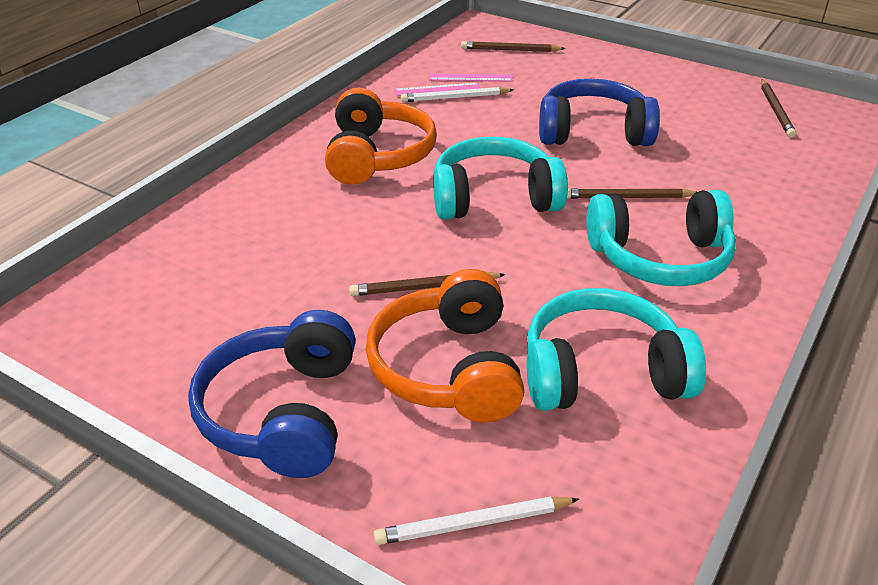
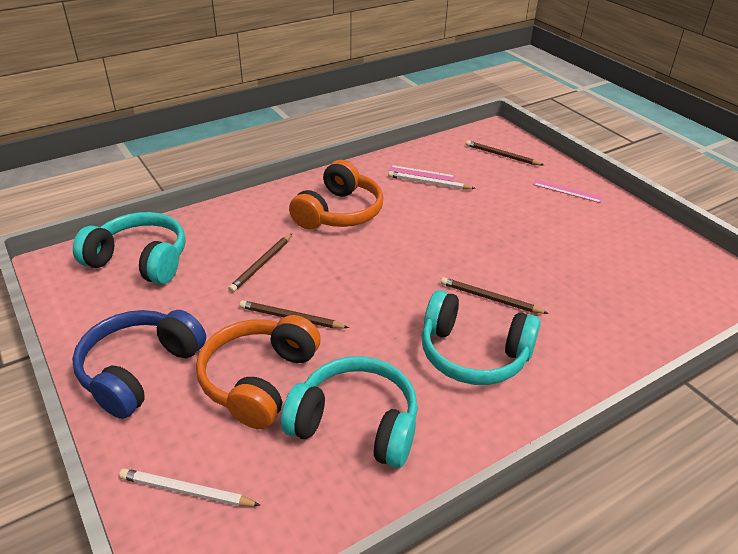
camera: 25 degrees right, 0 degrees up
pink ruler [429,73,513,82] -> pink ruler moved to [533,179,603,203]
turquoise headphones [433,137,568,220] -> turquoise headphones moved to [73,212,186,284]
blue headphones [539,79,660,146] -> none
brown pencil [761,79,796,138] -> brown pencil moved to [228,234,292,292]

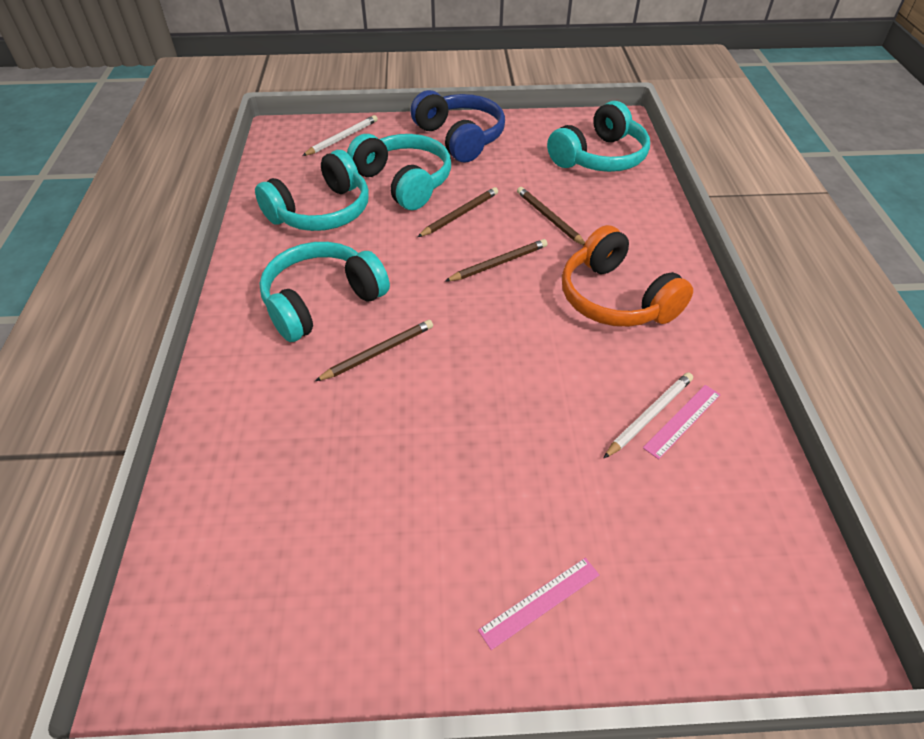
camera: 120 degrees right, 10 degrees up
orange headphones [196,315,321,429] -> turquoise headphones [347,134,451,210]
brown pencil [466,140,544,165] -> brown pencil moved to [445,239,548,282]

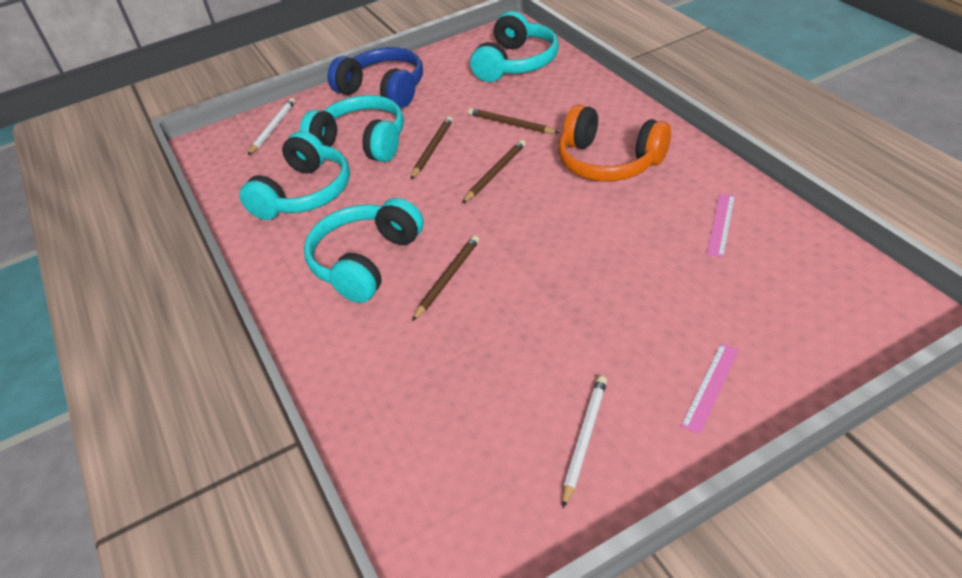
camera: 20 degrees left, 5 degrees down
white pencil [603,372,693,459] -> white pencil moved to [562,376,607,508]

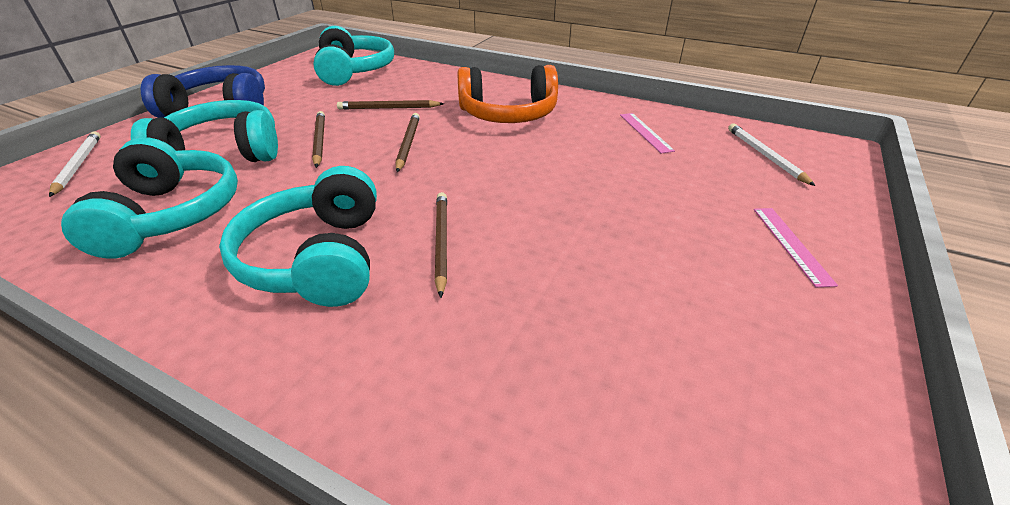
camera: 40 degrees left, 5 degrees down
white pencil [562,376,607,508] -> white pencil moved to [728,123,815,186]

